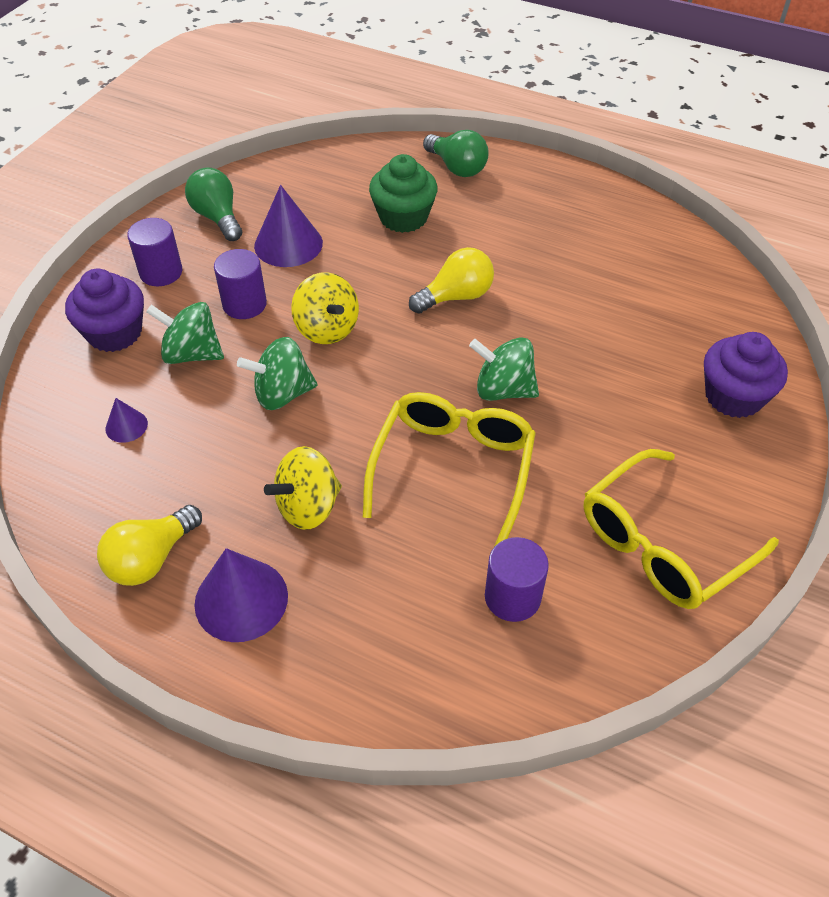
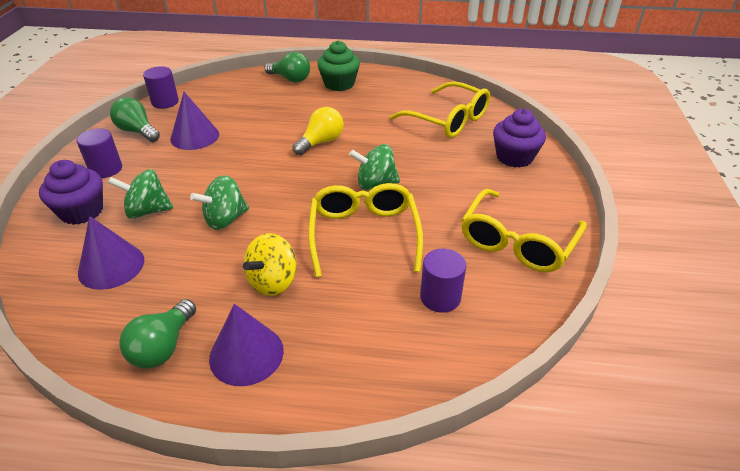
camera: 20 degrees left, 10 degrees down
yellow light bulb [97,505,202,586] -> green light bulb [119,299,196,369]
purple cone [106,398,148,443] -> purple cone [78,216,144,290], size x1.94
purple cylinder [214,249,267,319] -> purple cylinder moved to [143,66,179,109]
yellow spinning top [291,272,359,344] -> none
green cupcake [369,154,437,233] -> green cupcake moved to [317,41,360,91]
none -> yellow glasses [390,81,490,138]

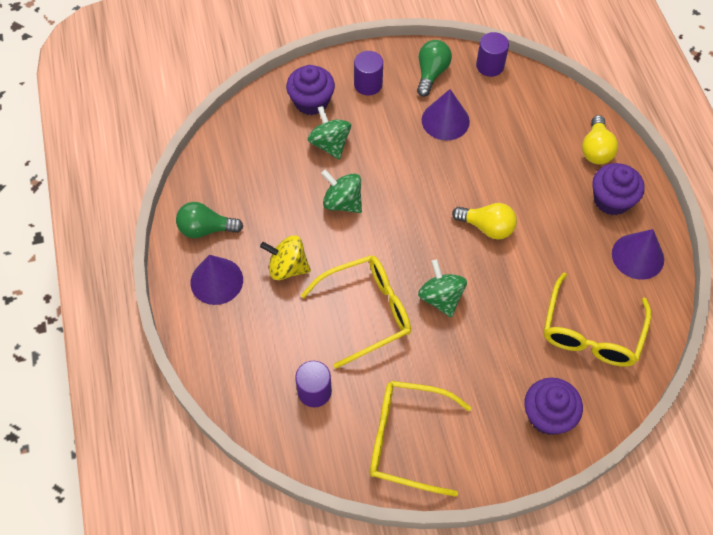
camera: 70 degrees right, 20 degrees up
purple cone [78,216,144,290] -> purple cone moved to [612,229,664,280]
green light bulb [264,52,310,82] -> yellow light bulb [582,115,618,164]
green cupcake [317,41,360,91] -> purple cupcake [592,163,645,215]

